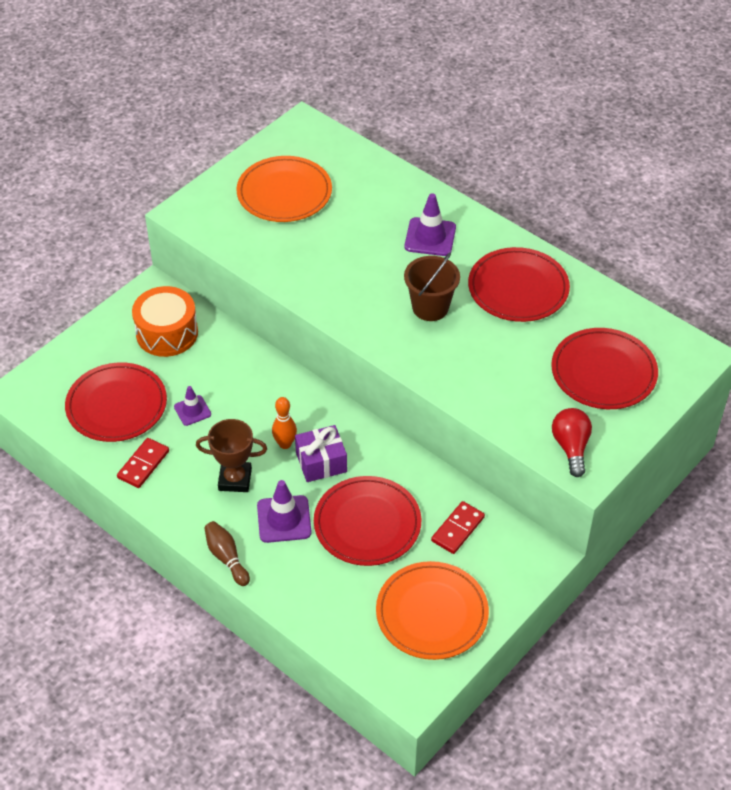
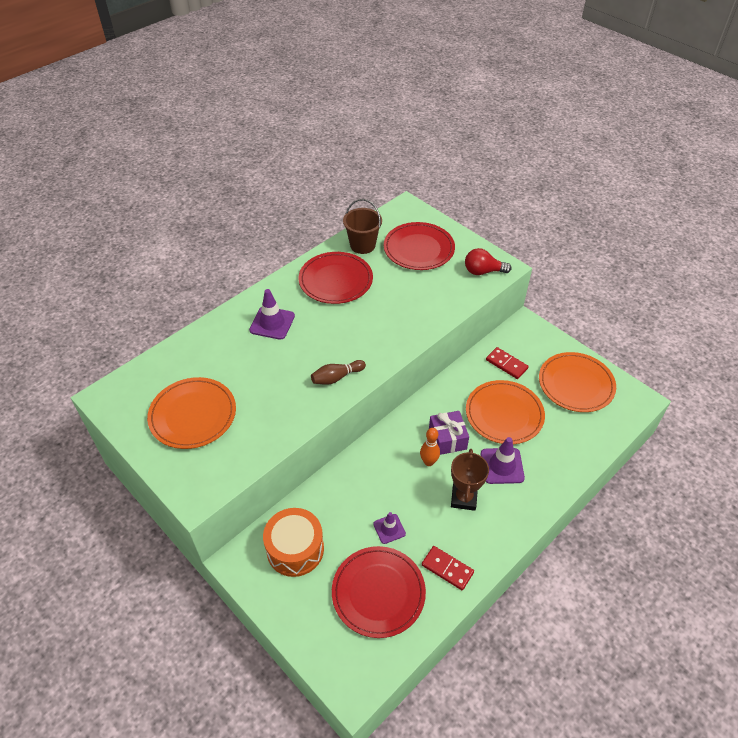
camera: 85 degrees left, 0 degrees up
brown bowling pin [204,521,250,586] -> brown bowling pin moved to [311,360,366,385]
red plate [314,476,421,566] -> orange plate [466,380,545,444]
brown bucket [404,253,460,321] -> brown bucket moved to [343,199,382,254]

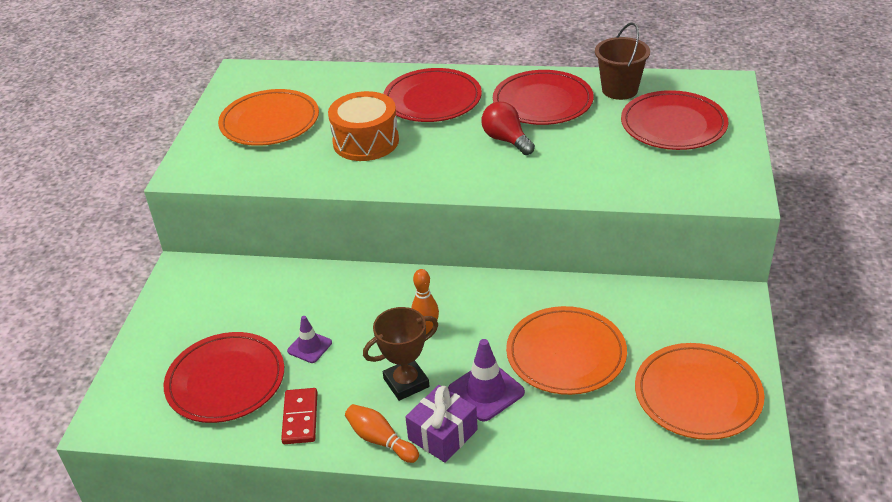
camera: 55 degrees right, 10 degrees down
purple traffic cone [249,289,295,340] -> red plate [383,68,482,122]
orange drum [263,508,324,577] -> orange drum moved to [328,91,399,161]
brown bowling pin [311,360,366,385] -> none
purple gift [429,411,469,455] -> purple gift moved to [405,385,478,463]
red light bulb [465,248,511,275] -> red light bulb moved to [481,102,535,155]
red domino [486,347,528,379] -> none
none -> orange bowling pin [345,404,419,463]

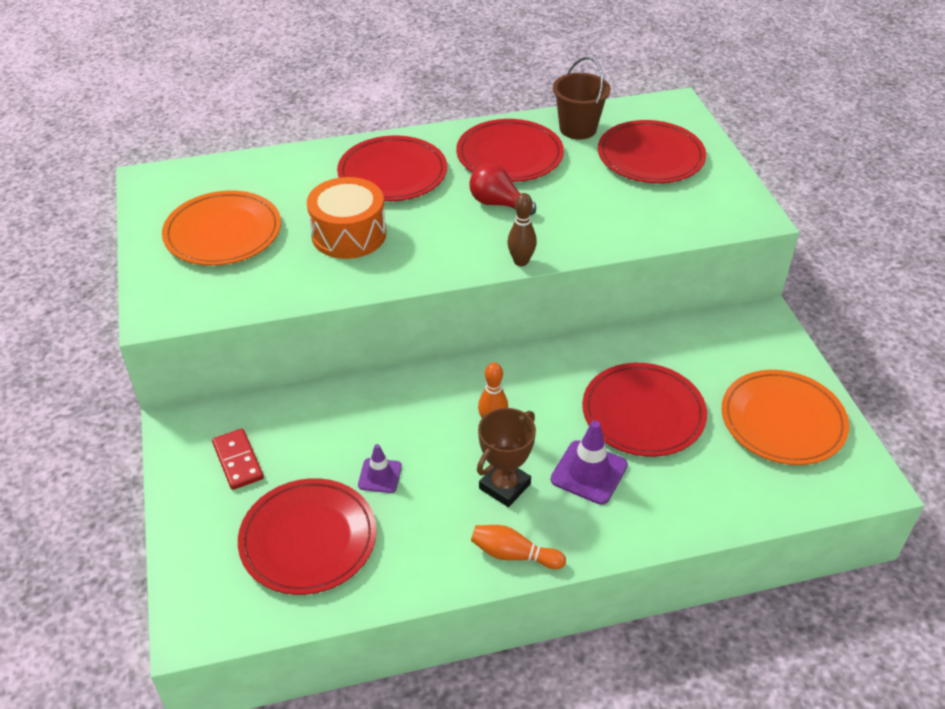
camera: 25 degrees left, 5 degrees up
red domino [281,388,317,444] -> red domino moved to [212,429,264,490]
purple gift [405,385,478,463] -> none
orange plate [506,306,627,395] -> red plate [582,363,707,457]
none -> brown bowling pin [507,193,537,266]

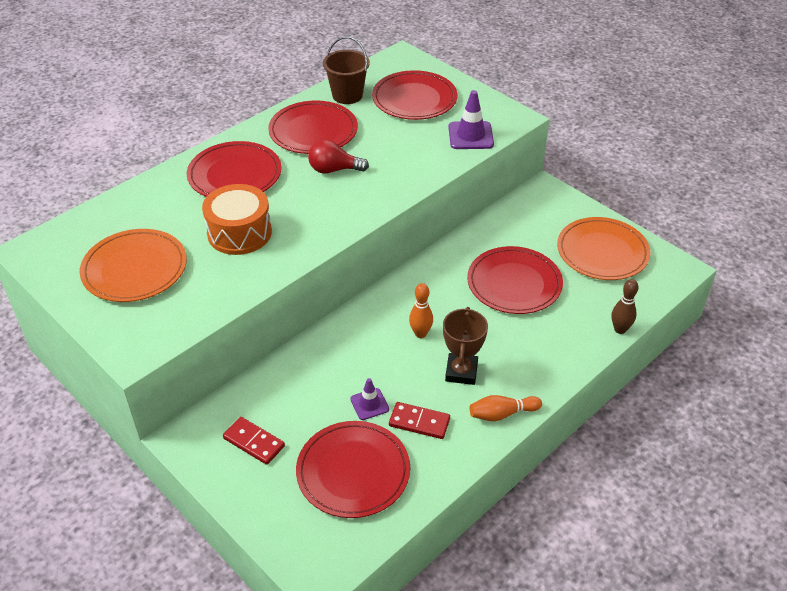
camera: 30 degrees left, 0 degrees up
brown bowling pin [507,193,537,266] -> brown bowling pin moved to [612,279,639,334]
purple traffic cone [551,421,628,505] -> purple traffic cone moved to [448,90,494,149]
none -> red domino [389,402,450,439]

